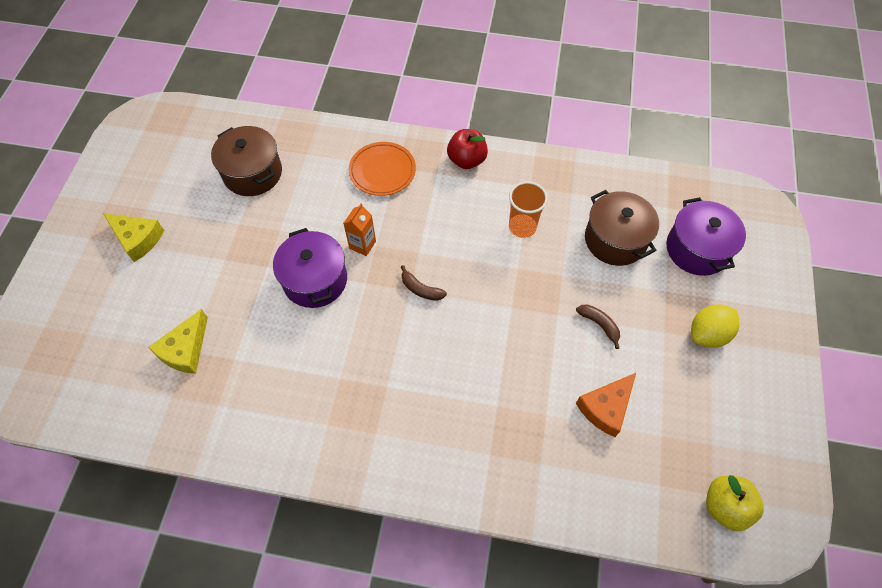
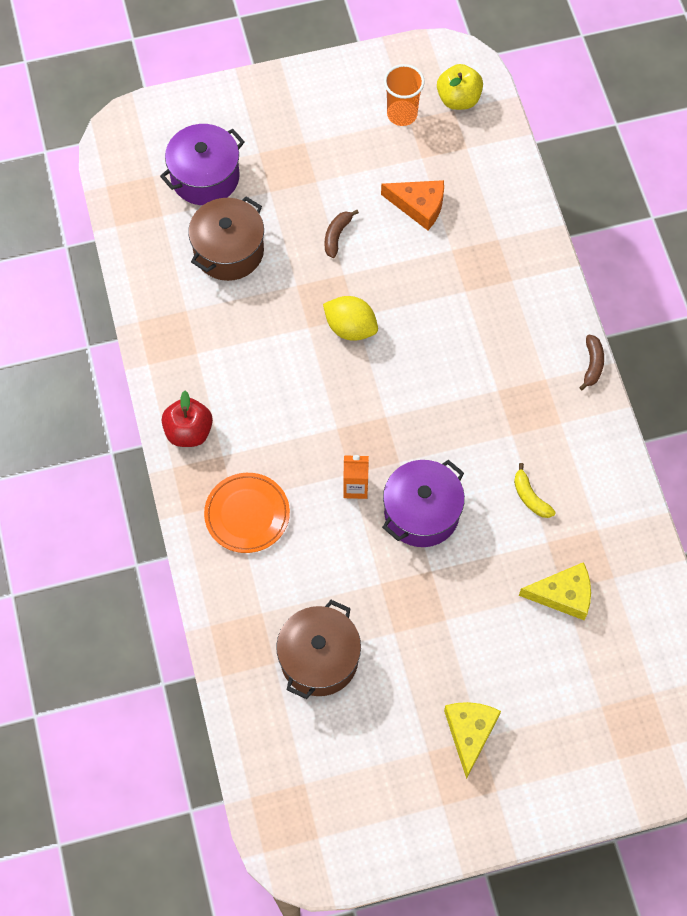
camera: 115 degrees left, 5 degrees up
brown banana [401,265,447,301] -> brown banana moved to [579,335,604,391]
orange cup [509,181,548,238] -> orange cup moved to [384,64,425,126]
yellow lemon [691,305,740,348] -> yellow lemon moved to [323,296,378,341]
none -> yellow banana [514,463,556,518]

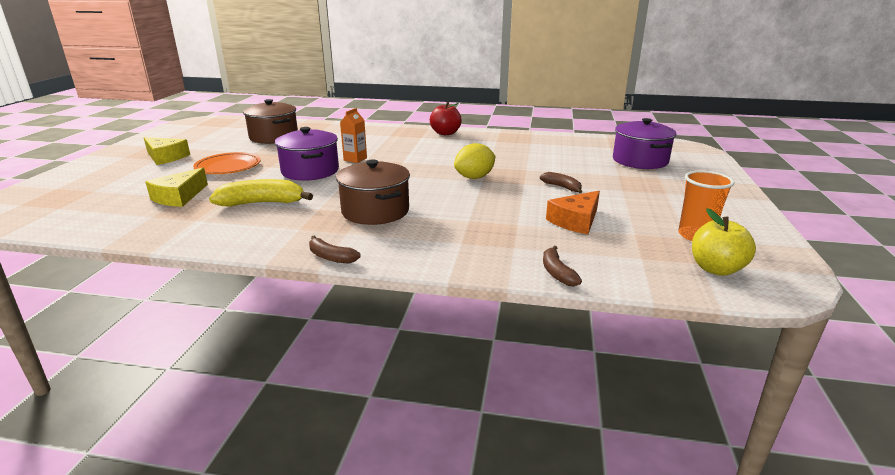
camera: 115 degrees right, 40 degrees down
brown pot [188,197,264,281] -> brown pot moved to [336,159,410,225]
orange plate [204,473,290,553] -> orange plate moved to [193,152,261,174]
yellow banana [514,463,556,518] -> yellow banana [209,179,313,207], size x1.75
none -> brown banana [543,246,582,286]

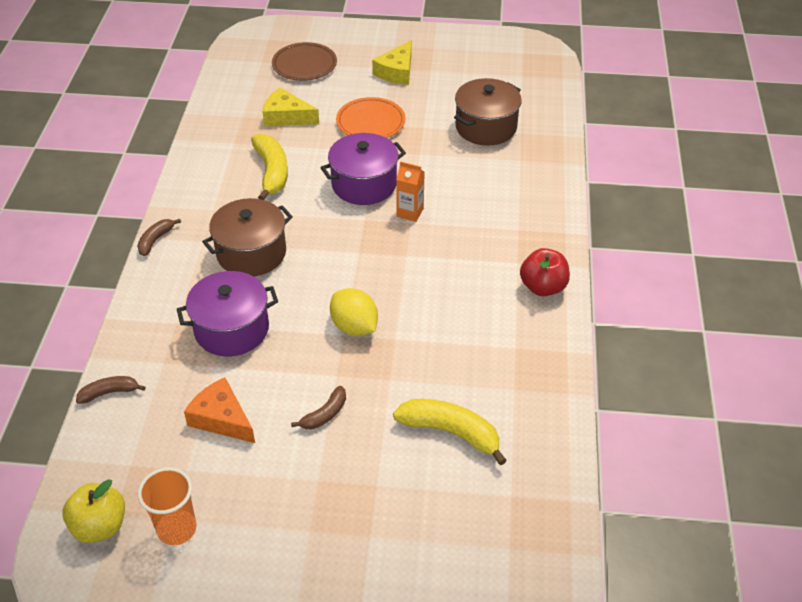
camera: 85 degrees right, 20 degrees up
purple pot [613,118,676,169] -> purple pot moved to [177,271,278,357]
none -> brown plate [272,42,337,81]
none -> yellow banana [393,399,507,465]

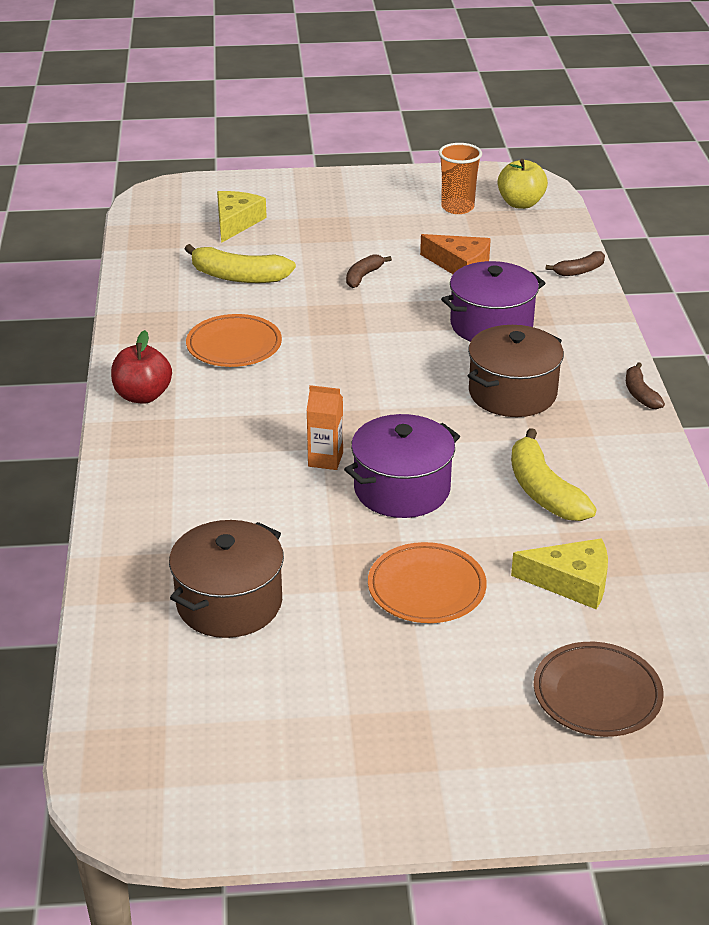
camera: 170 degrees right, 10 degrees down
brown banana [137,219,181,256] -> brown banana turned 150 degrees clockwise [626,362,665,409]
yellow lemon [330,288,378,336] -> none
yellow cheese [372,40,412,85] -> yellow cheese moved to [217,191,267,243]
none -> orange plate [186,314,282,367]

